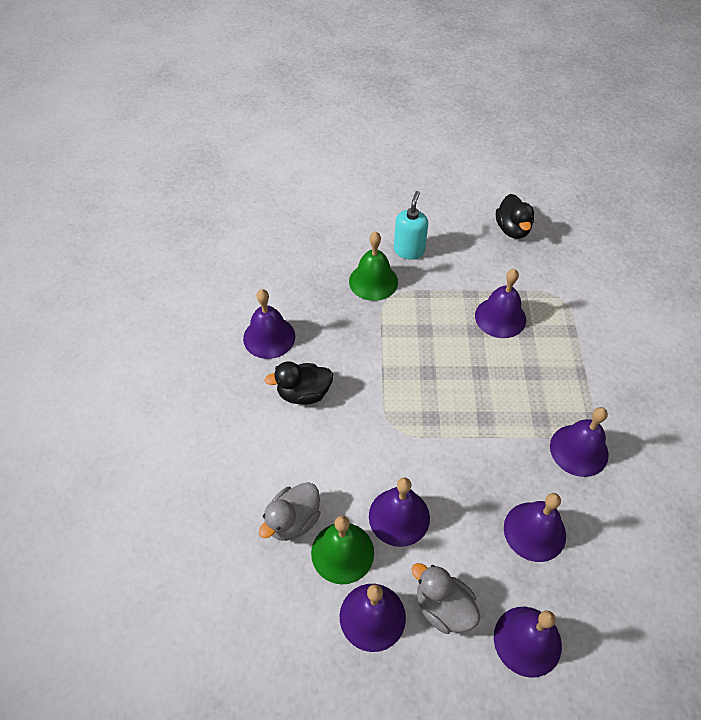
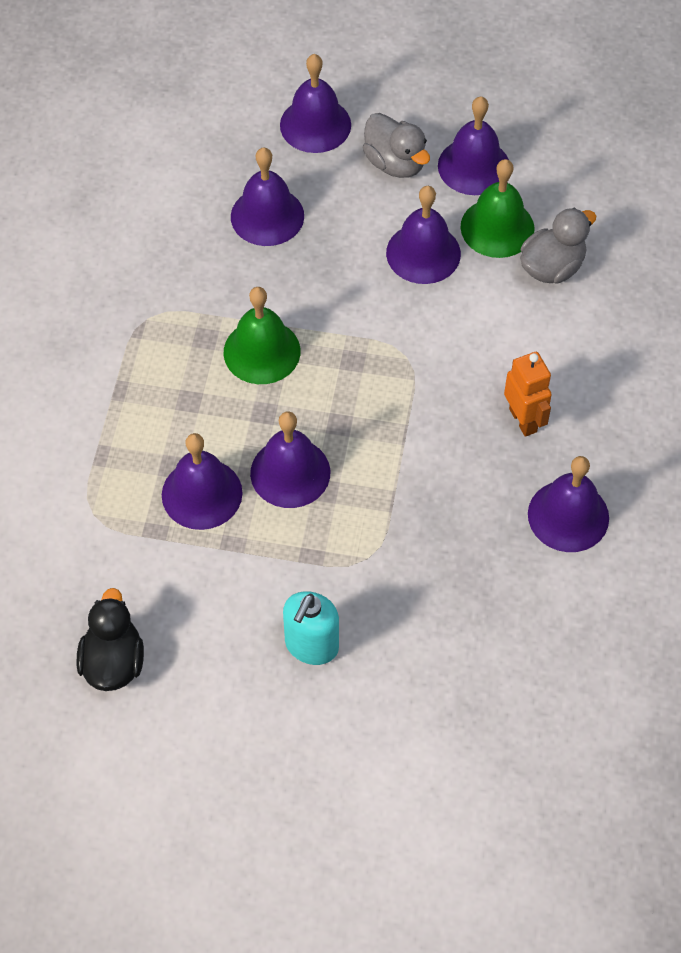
camera: 170 degrees left, 5 degrees up
black duck [264,361,333,405] -> orange robot [504,352,552,437]
green bell [349,231,398,301] -> green bell moved to [224,287,301,384]
purple bell [550,407,609,477] -> purple bell moved to [250,411,330,508]

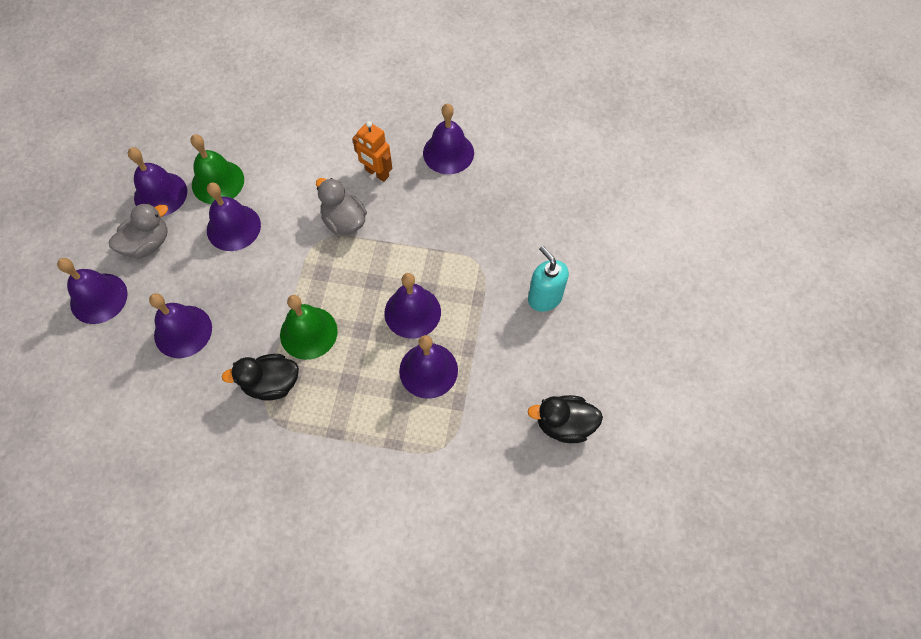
camera: 90 degrees left, 5 degrees up
turquoise soap dispenser [283,591,339,665] -> turquoise soap dispenser turned 150 degrees counterclockwise [528,246,569,312]
orange robot [504,352,552,437] -> orange robot turned 120 degrees counterclockwise [352,121,392,182]
grey duck [520,208,596,283] -> grey duck moved to [316,178,367,235]
none -> black duck [221,354,299,401]

